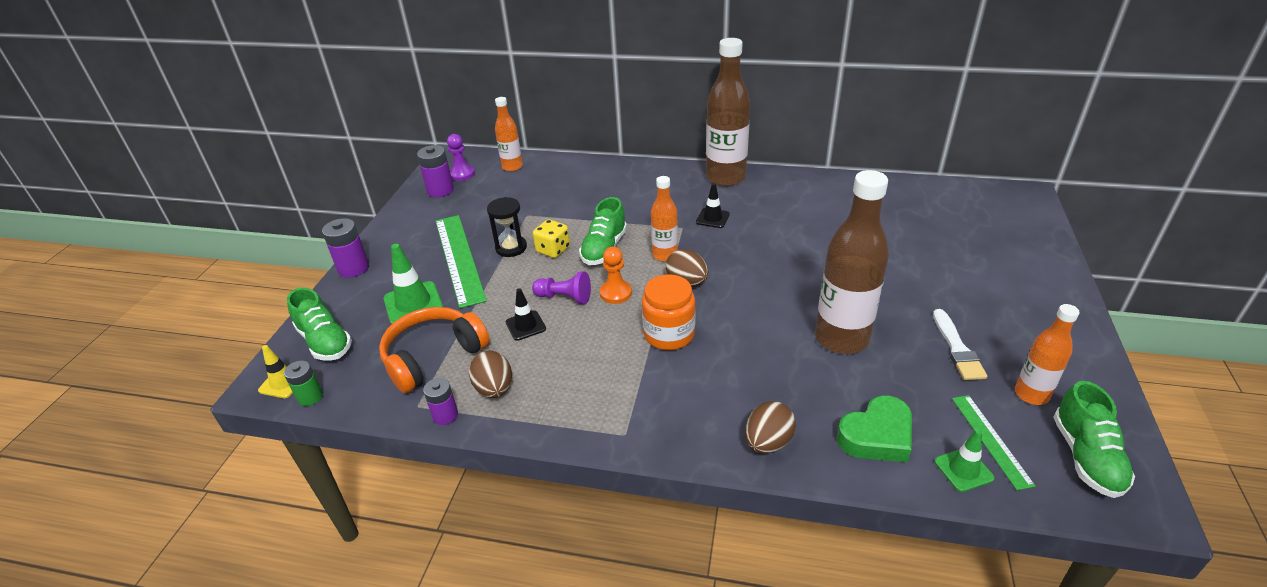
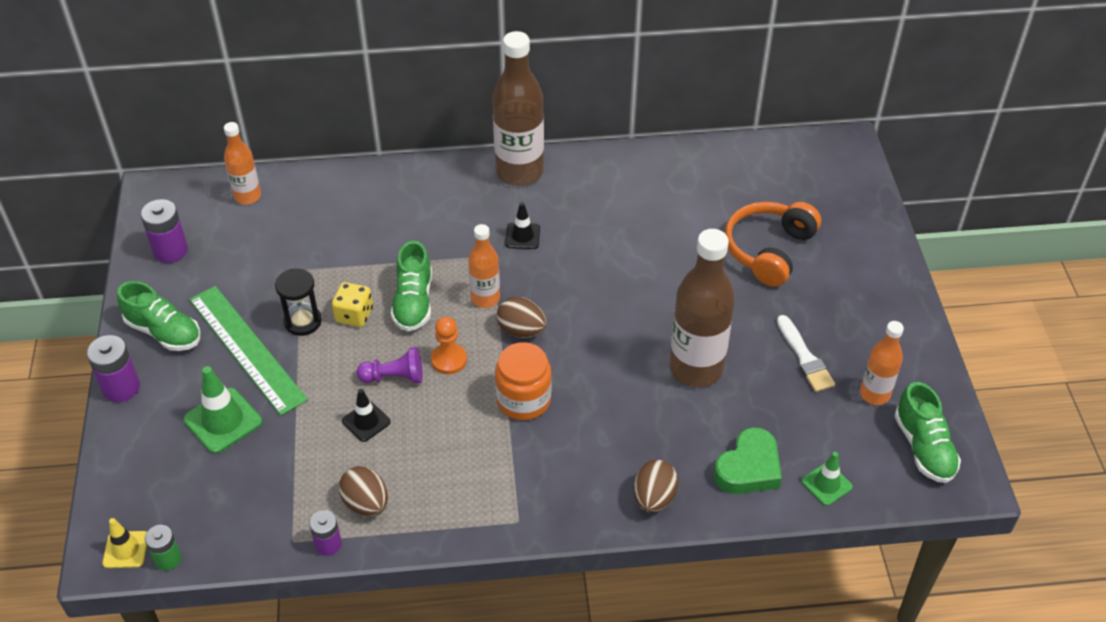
camera: 20 degrees left, 10 degrees up
green shoe [287,288,352,361] -> green shoe moved to [117,281,200,351]
orange headphones [379,307,490,393] -> orange headphones moved to [725,202,821,287]
purple pawn [447,134,475,181] -> none
green ruler [952,395,1036,490] -> none

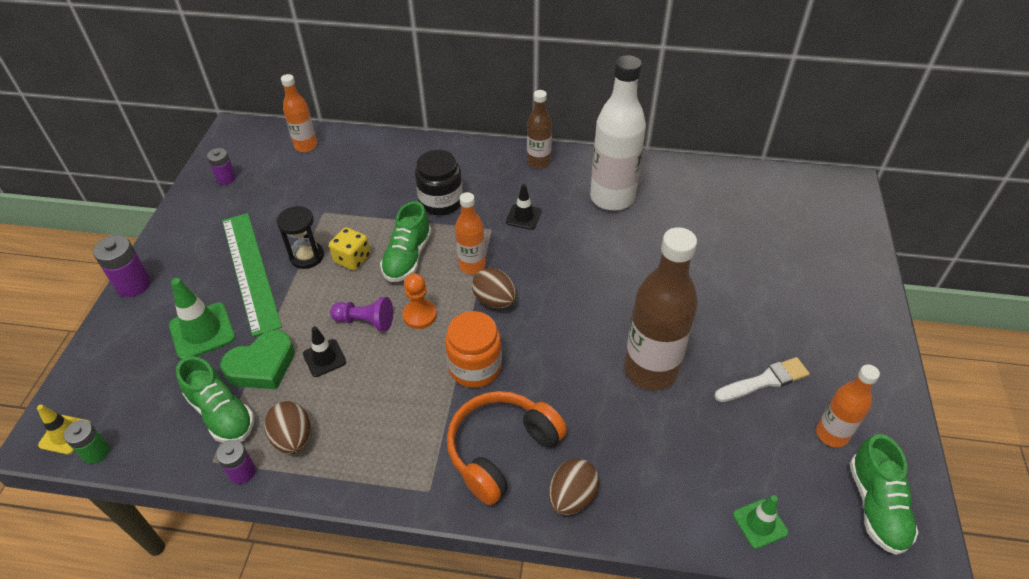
camera: 15 degrees right, 0 degrees up
green shoe [117,281,200,351] -> green shoe moved to [176,356,254,443]
purple battery [141,199,188,263] -> purple battery [207,148,236,185], size x0.65
brown bottle [492,31,544,186] -> brown bottle [527,90,552,169], size x0.55
green heart [714,427,782,494] -> green heart moved to [220,330,295,389]
orange headphones [725,202,821,287] -> orange headphones moved to [447,391,567,505]
white brush [777,315,835,392] -> white brush turned 105 degrees counterclockwise [714,357,810,402]
none -> black jar [415,150,463,215]
none -> white bottle [590,55,646,211]

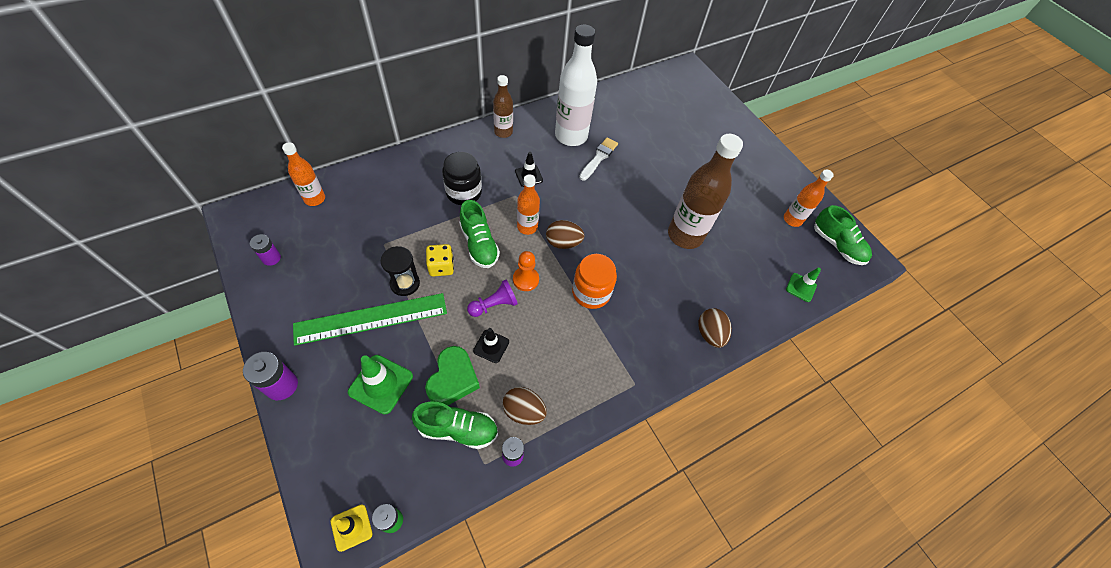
camera: 45 degrees left, 10 degrees up
green ruler [222,213,282,337] -> green ruler turned 45 degrees counterclockwise [293,293,447,346]
orange headphones [447,391,567,505] -> none
white brush [714,357,810,402] -> white brush moved to [579,138,618,181]

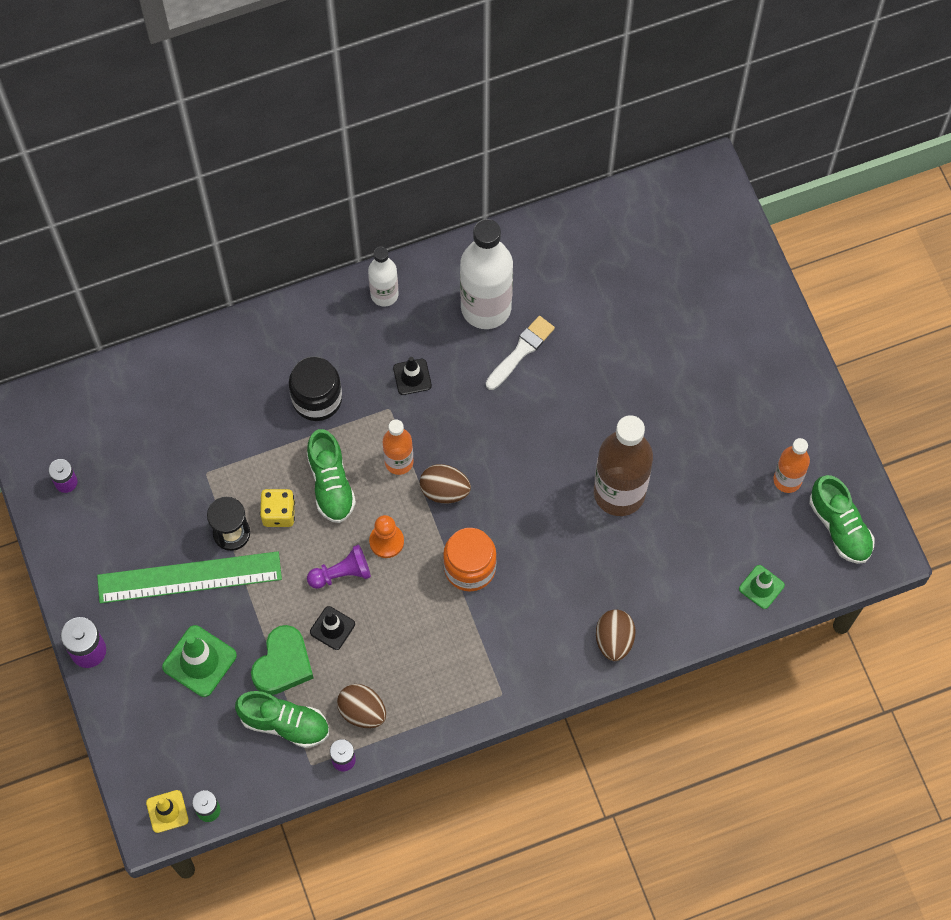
camera: 15 degrees right, 10 degrees up
orange bottle [282,142,325,206] -> none
brown bottle [493,75,513,138] -> white bottle [368,247,399,306]

